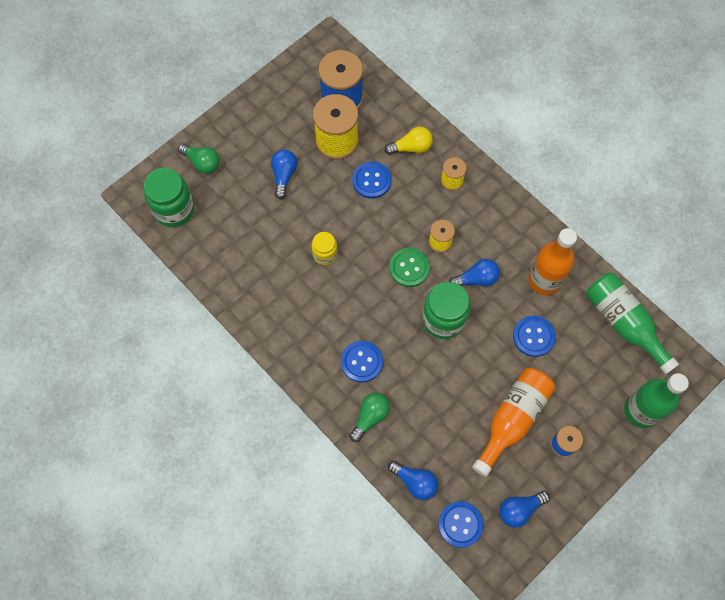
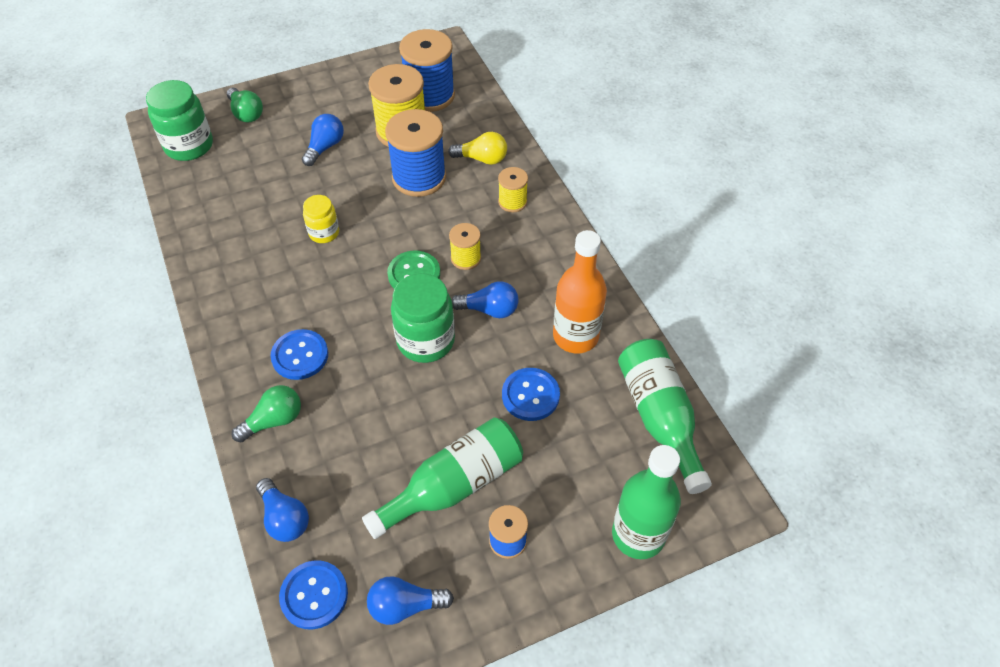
camera: 20 degrees right, 15 degrees down
blue button [352,161,391,199] -> blue spool [385,109,446,197]
orange bottle [472,368,556,477] -> green bottle [362,417,523,539]

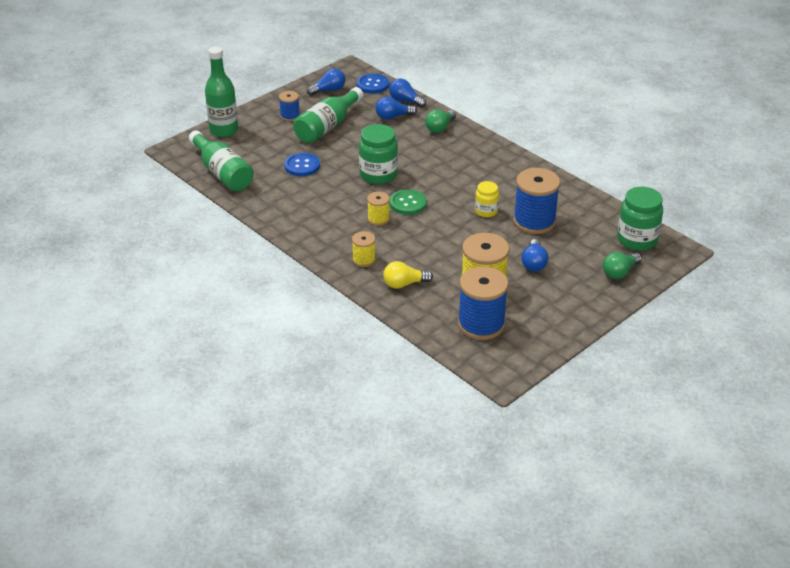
camera: 160 degrees right, 15 degrees down
green light bulb [227,88,263,122] -> green light bulb turned 75 degrees counterclockwise [603,252,642,279]
blue button [270,329,328,380] -> none
blue spool [385,109,446,197] -> blue spool moved to [513,168,560,234]
blue light bulb [451,281,519,318] -> blue light bulb moved to [376,97,417,120]
orange bottle [553,230,607,353] -> none

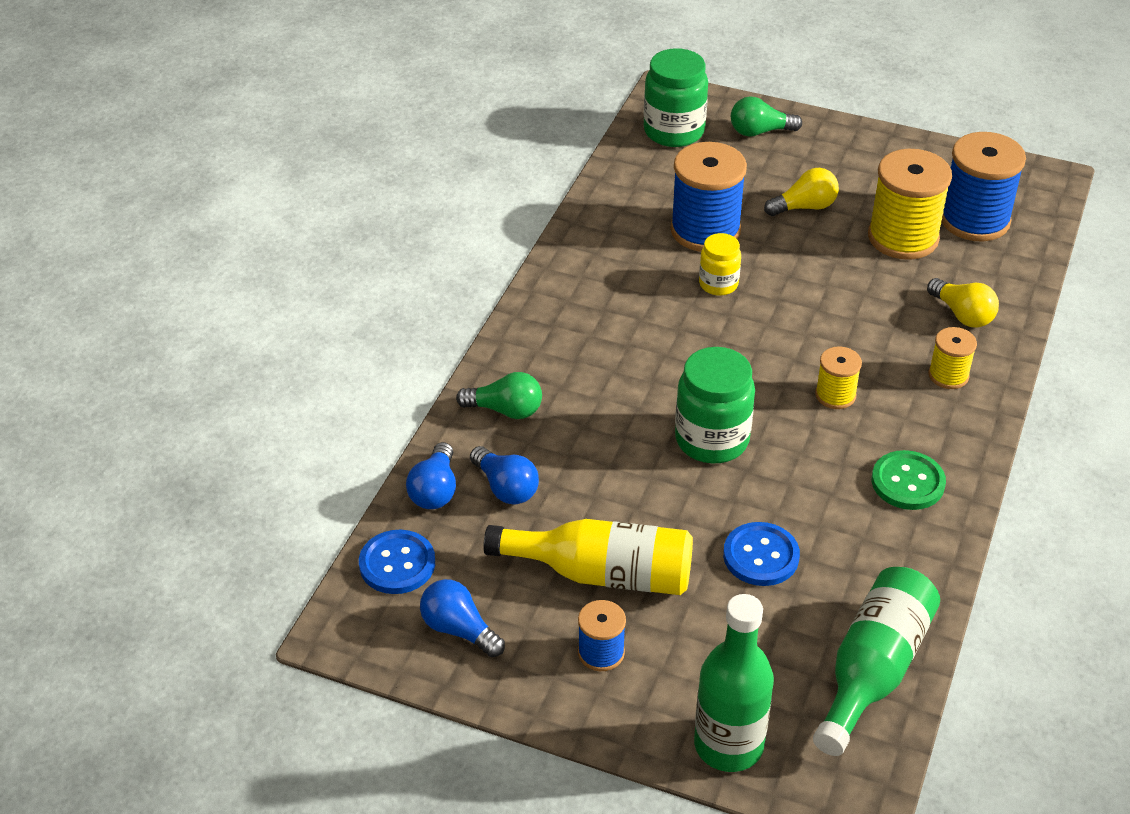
camera: 115 degrees left, 5 degrees up
green bottle [293,87,363,143] -> yellow bottle [483,519,693,595]
green button [390,189,427,215] -> green button moved to [872,450,946,510]
blue light bulb [521,239,548,271] -> yellow light bulb [764,168,839,216]
green light bulb [603,252,642,279] -> green light bulb turned 150 degrees clockwise [731,96,802,137]

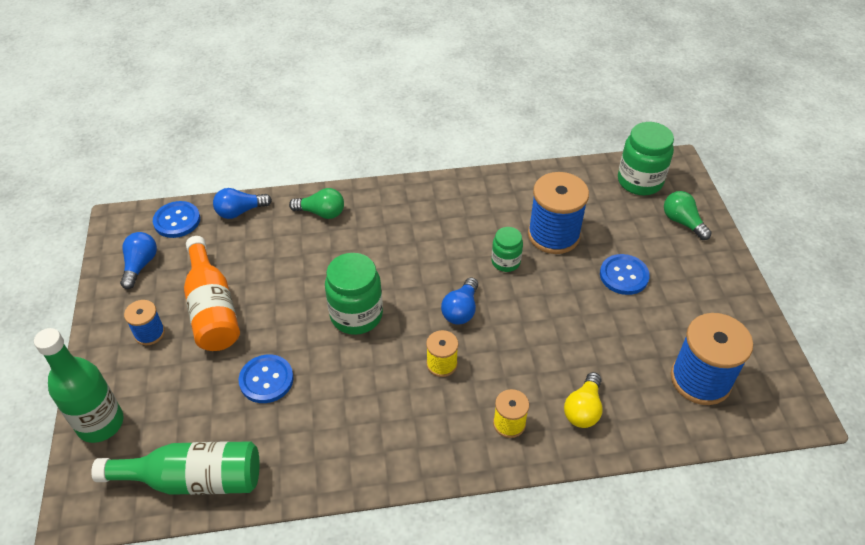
camera: 60 degrees right, 5 degrees up
green light bulb [456,372,542,419] -> green light bulb turned 60 degrees counterclockwise [289,188,344,219]
blue light bulb [470,446,539,504] -> blue light bulb moved to [441,277,478,325]
yellow bottle [483,519,693,595] -> orange bottle [184,236,240,351]
yellow jar [699,233,741,296] -> green jar [491,227,523,272]
yellow light bulb [764,168,839,216] -> blue button [600,254,650,295]
yellow spool [868,149,952,260] -> none
green button [872,450,946,510] -> none

